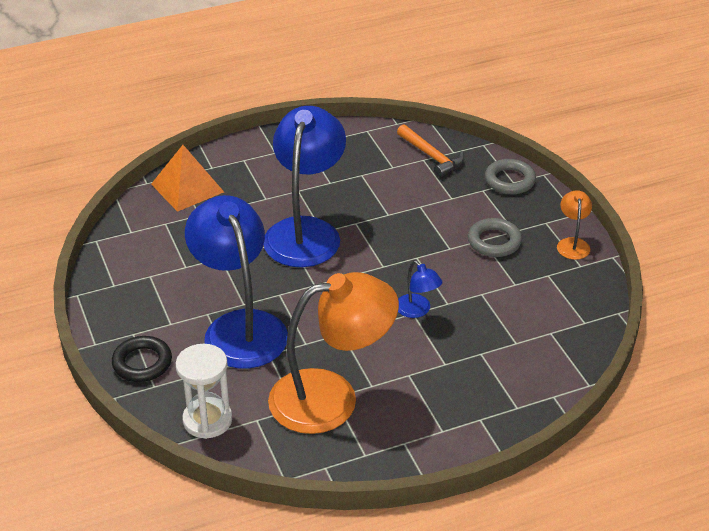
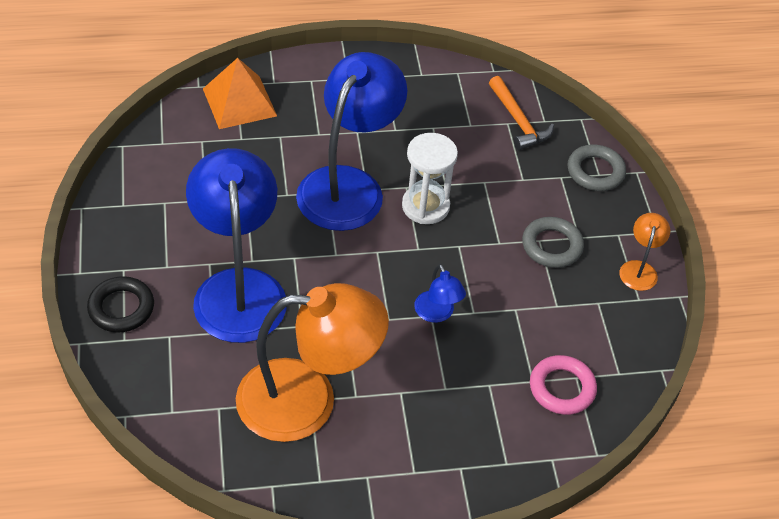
camera: 10 degrees right, 10 degrees up
white hourglass [176,344,232,439] -> white hourglass moved to [402,133,458,224]
none -> pink ring [530,355,597,415]

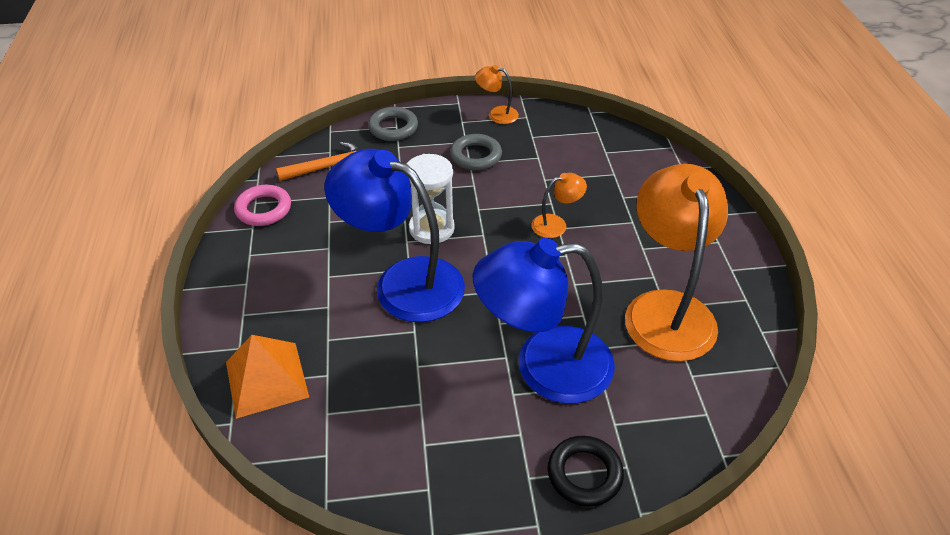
camera: 85 degrees left, 5 degrees down
blue lamp [414,264,466,323] -> orange lamp [531,173,587,238]
pink ring [530,355,597,415] -> pink ring moved to [234,185,291,226]

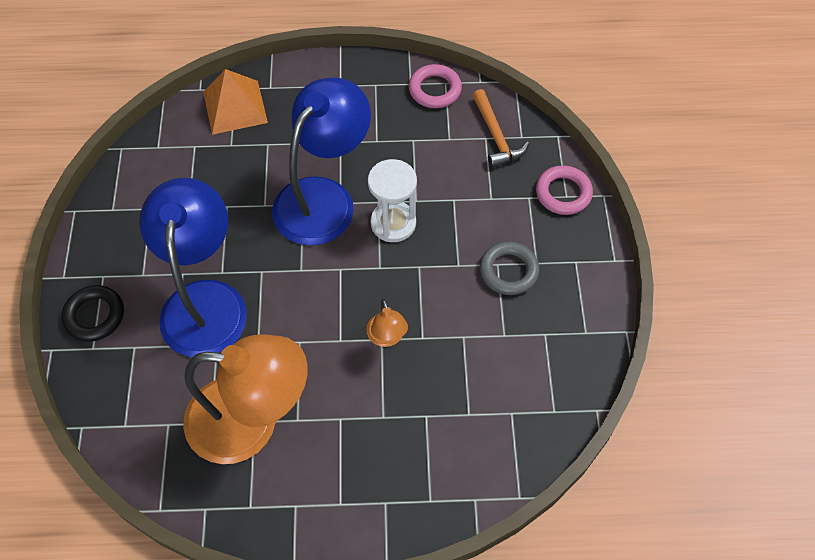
camera: 95 degrees right, 15 degrees up
grey ring [368,107,418,141] -> pink ring [536,165,593,215]
orange lamp [475,65,519,124] -> none

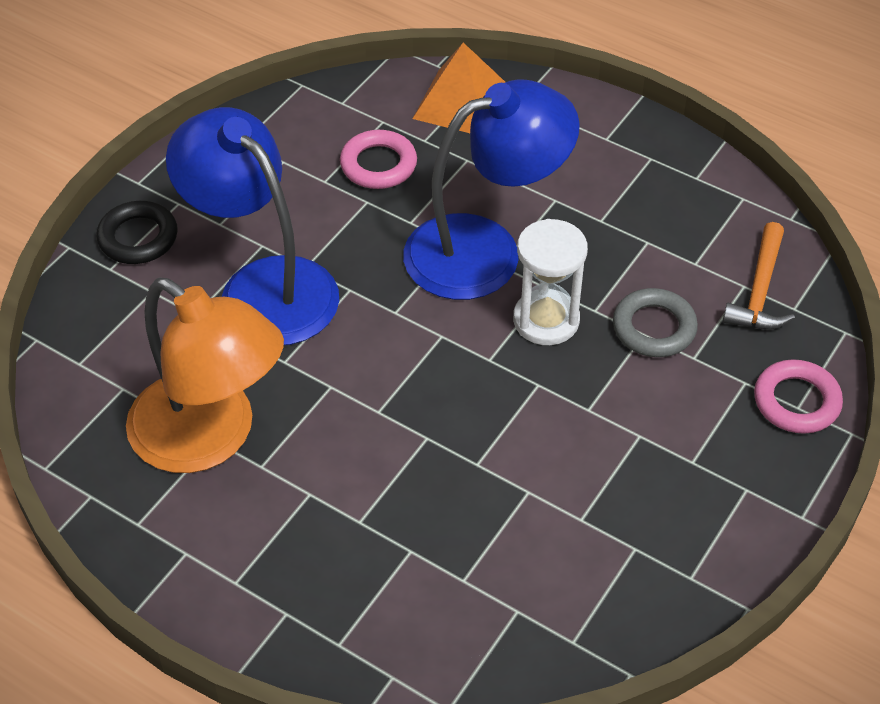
camera: 35 degrees right, 10 degrees down
blue lamp [139,178,247,357] -> blue lamp turned 75 degrees counterclockwise [166,107,339,345]
orange lamp [366,299,408,347] -> none
pink ring [409,64,462,108] -> pink ring moved to [340,130,417,189]
grey ring [480,241,539,295] -> grey ring moved to [613,288,698,357]

